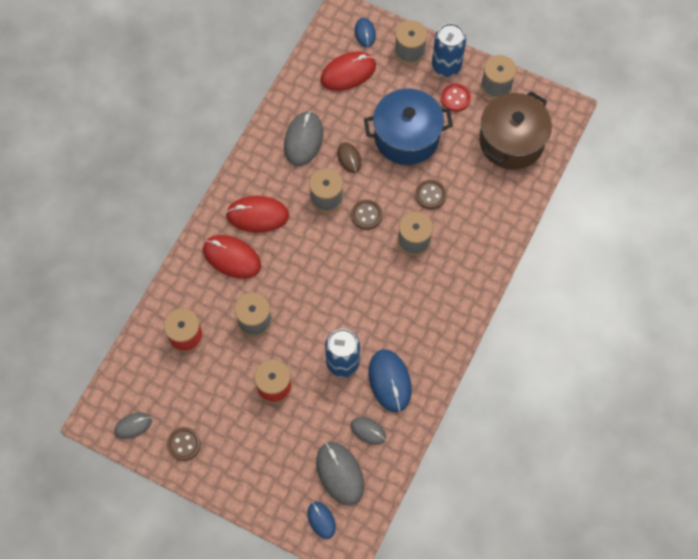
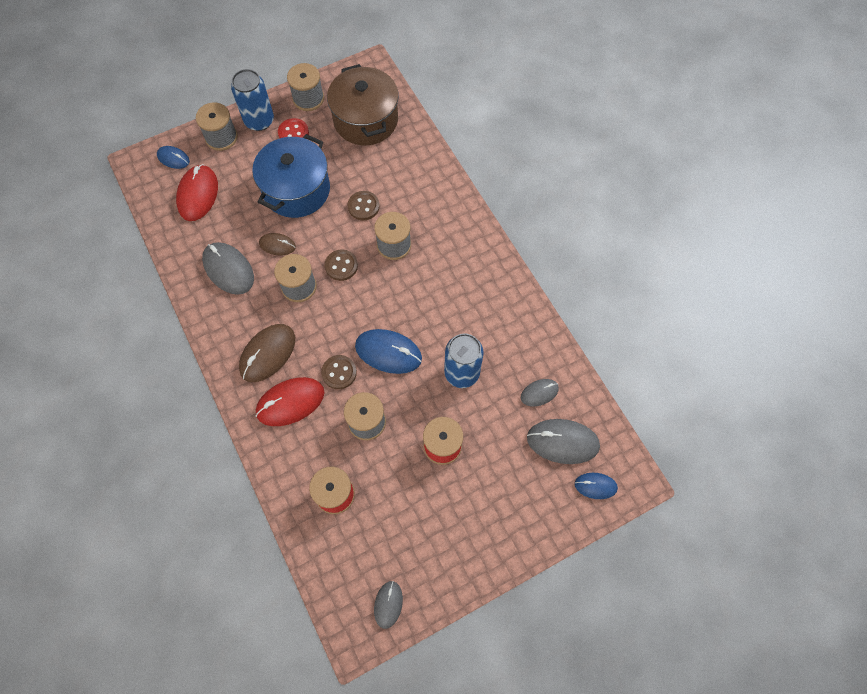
camera: 55 degrees left, 0 degrees up
brown button [167,427,201,461] -> brown button moved to [321,355,357,389]
red mouse [226,196,289,233] -> brown mouse [239,324,295,382]
blue mouse [368,349,412,412] -> blue mouse moved to [355,329,422,374]

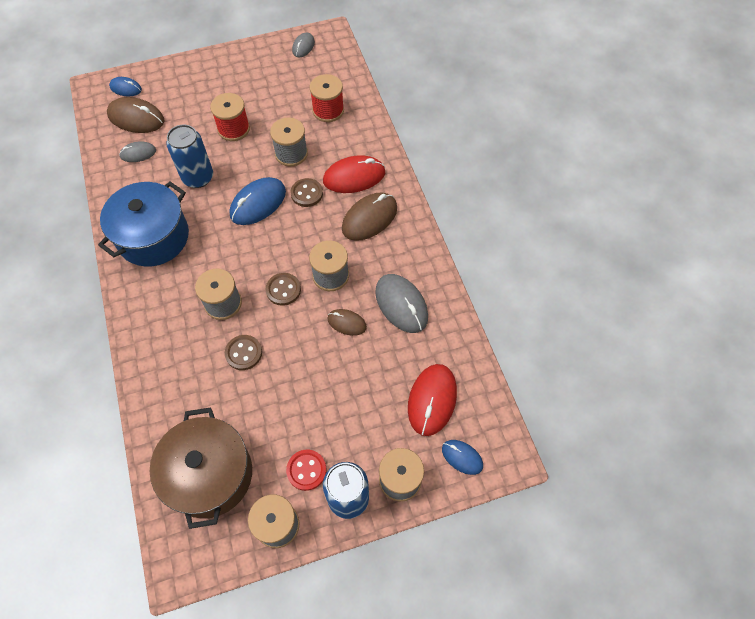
camera: 170 degrees left, 5 degrees down
blue pot [252,134,330,218] -> blue pot moved to [98,182,189,267]
blue mouse [355,329,422,374] -> blue mouse turned 75 degrees counterclockwise [230,177,286,225]
grey mouse [527,419,600,464] -> brown mouse [107,97,164,133]

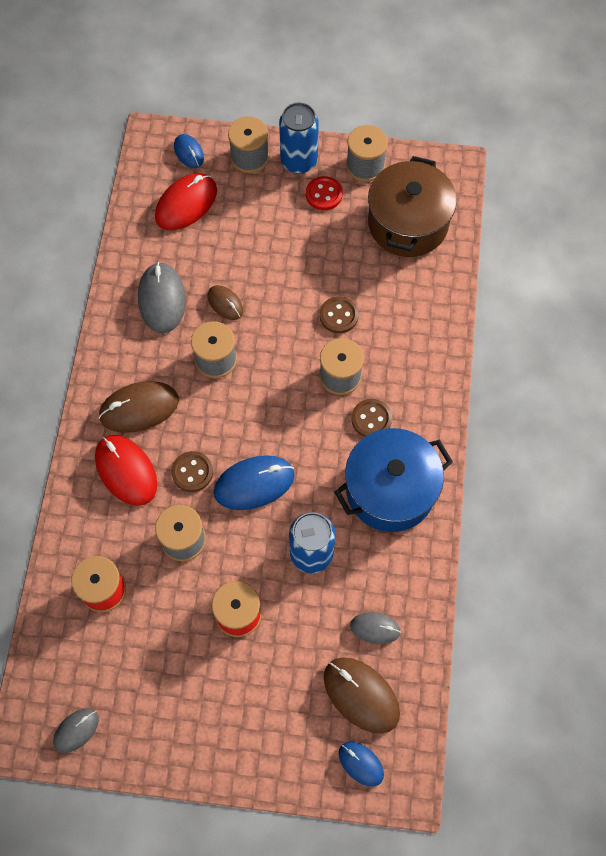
camera: 155 degrees left, 5 degrees up
brown button [266,273,301,306] -> brown button moved to [351,399,392,437]
red mouse [323,155,385,193] -> red mouse turned 45 degrees clockwise [95,435,157,506]

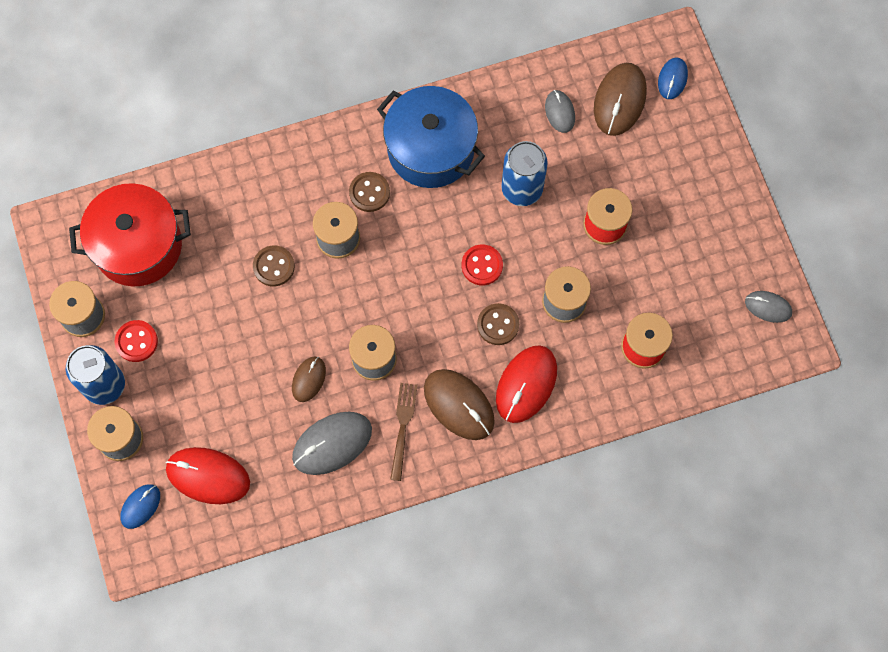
camera: 115 degrees left, 5 degrees up
blue mouse [214,455,295,510] -> red button [462,245,503,285]
brown pot [368,156,457,257] -> red pot [69,183,191,287]
none -> brown fork [390,383,418,481]

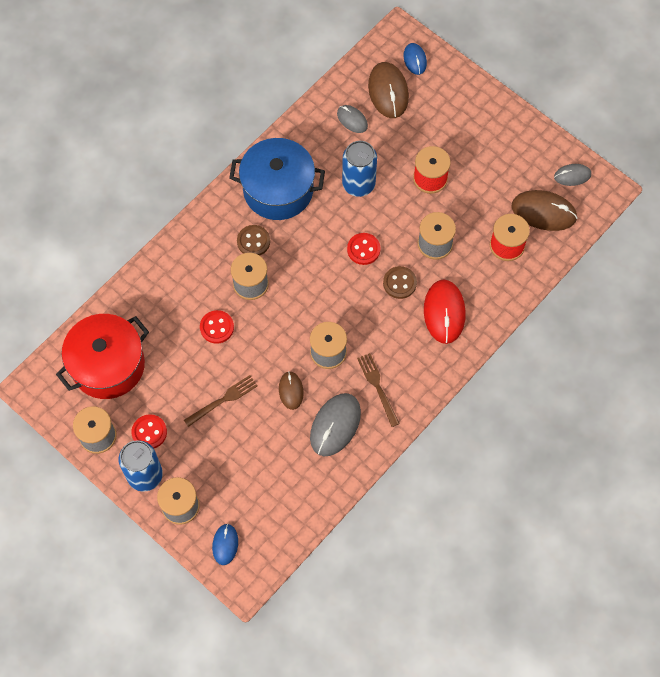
camera: 30 degrees left, 5 degrees down
red mouse [166,447,250,504] -> none
brown button [253,245,295,286] -> red button [200,310,234,344]
brown mouse [424,369,495,440] -> brown mouse moved to [512,190,578,231]
none -> brown fork [184,375,258,427]

